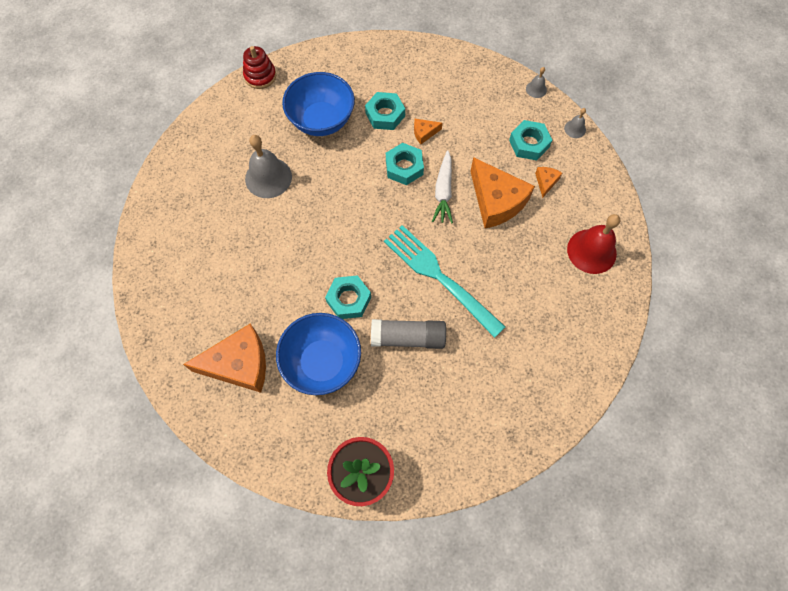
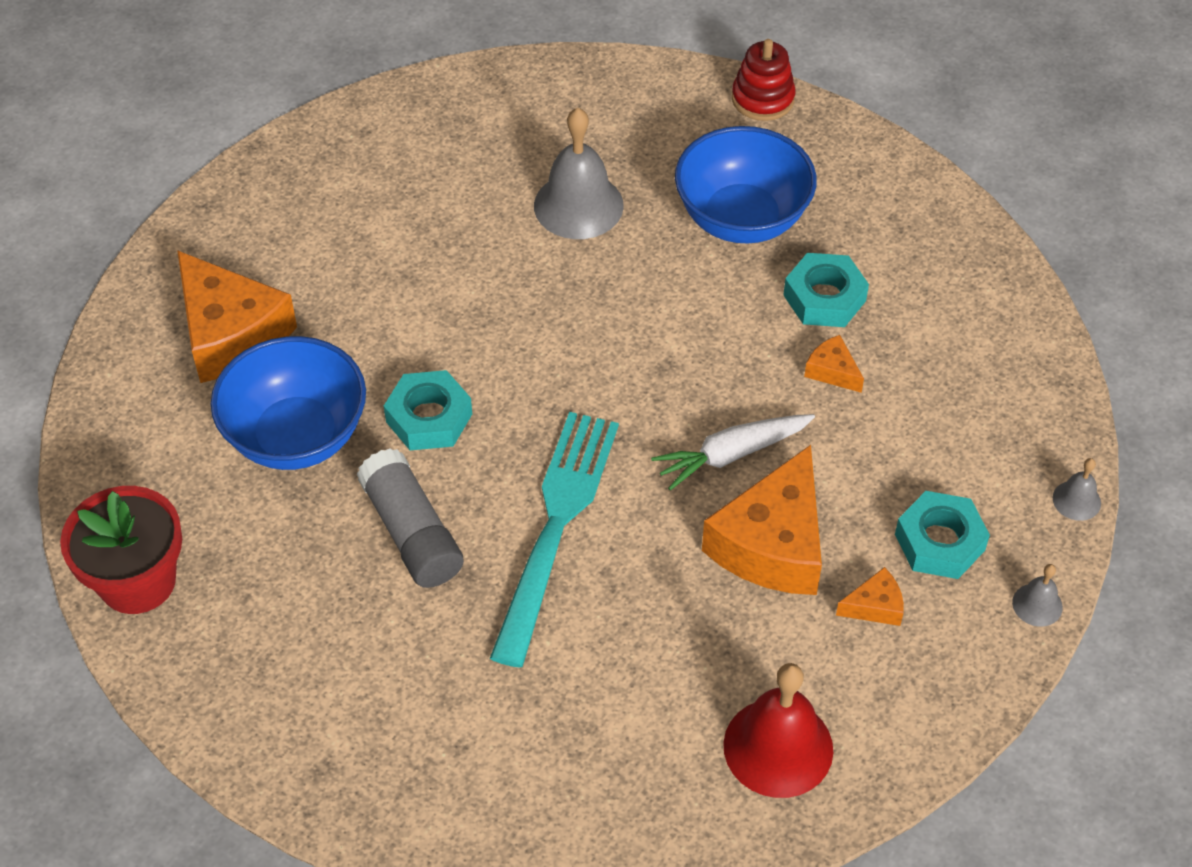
camera: 60 degrees right, 15 degrees down
turquoise nut [386,143,424,185] -> none

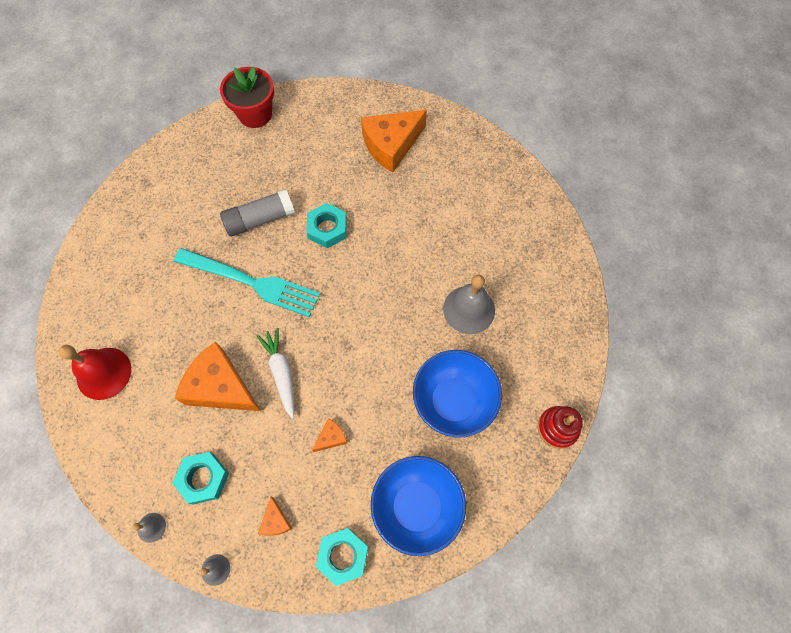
camera: 95 degrees right, 15 degrees up
blue bowl [211,336,366,470] -> blue bowl moved to [371,456,466,556]
turquoise nut [783,253,869,327] -> turquoise nut moved to [316,528,369,586]
orange cheese [836,567,904,626] -> orange cheese moved to [258,497,292,536]

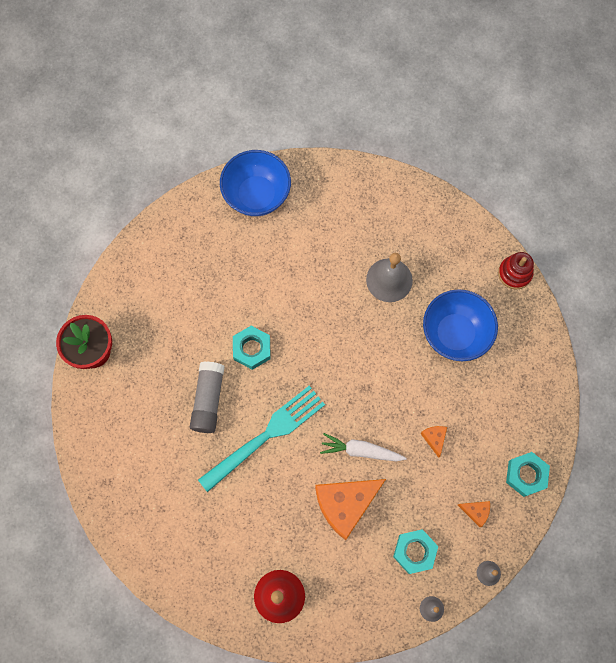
camera: 60 degrees left, 5 degrees up
orange cheese [361,110,427,173] -> none
blue bowl [371,456,466,556] -> blue bowl moved to [220,150,291,216]

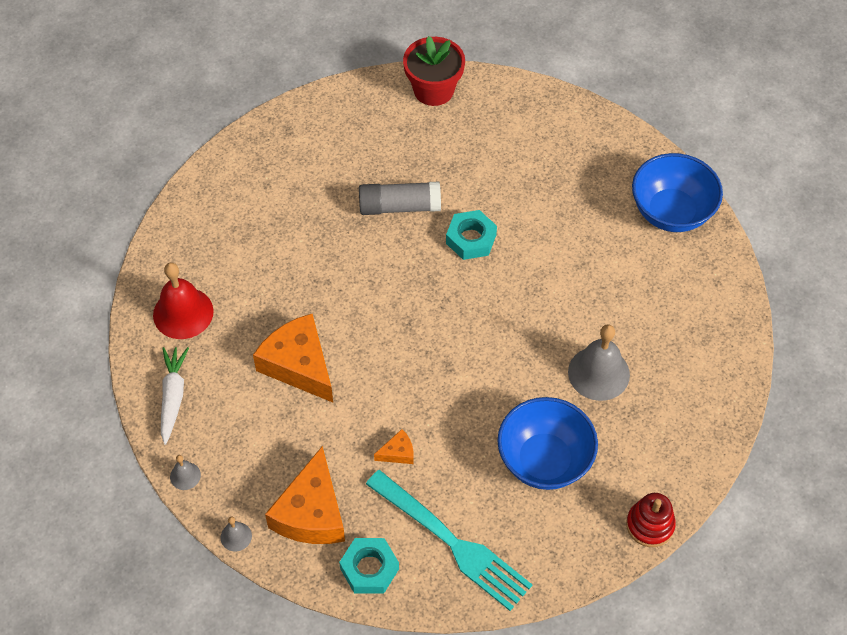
camera: 80 degrees right, 15 degrees down
turquoise fork [198,386,325,492] -> turquoise fork moved to [366,470,532,611]
white carrot [320,433,407,461] -> white carrot moved to [161,347,189,445]
turquoise nut [393,529,438,574] -> none
orange cheese [458,501,490,527] -> orange cheese [265,446,345,544], size x2.27

